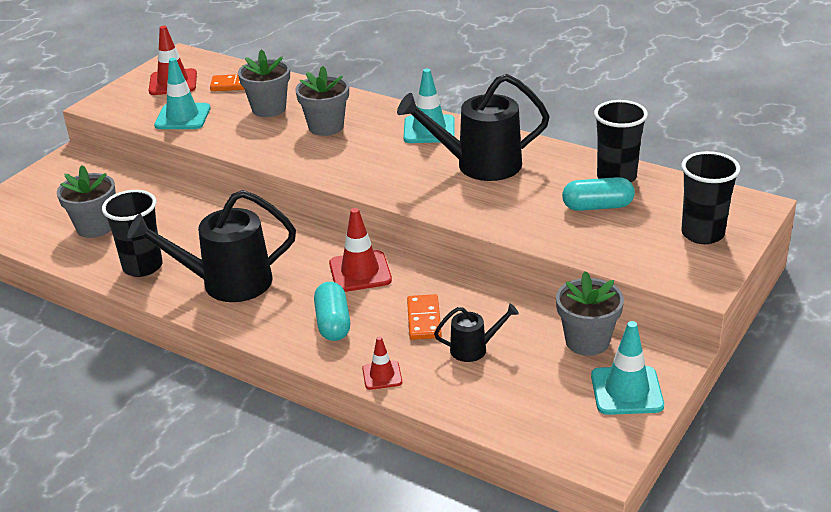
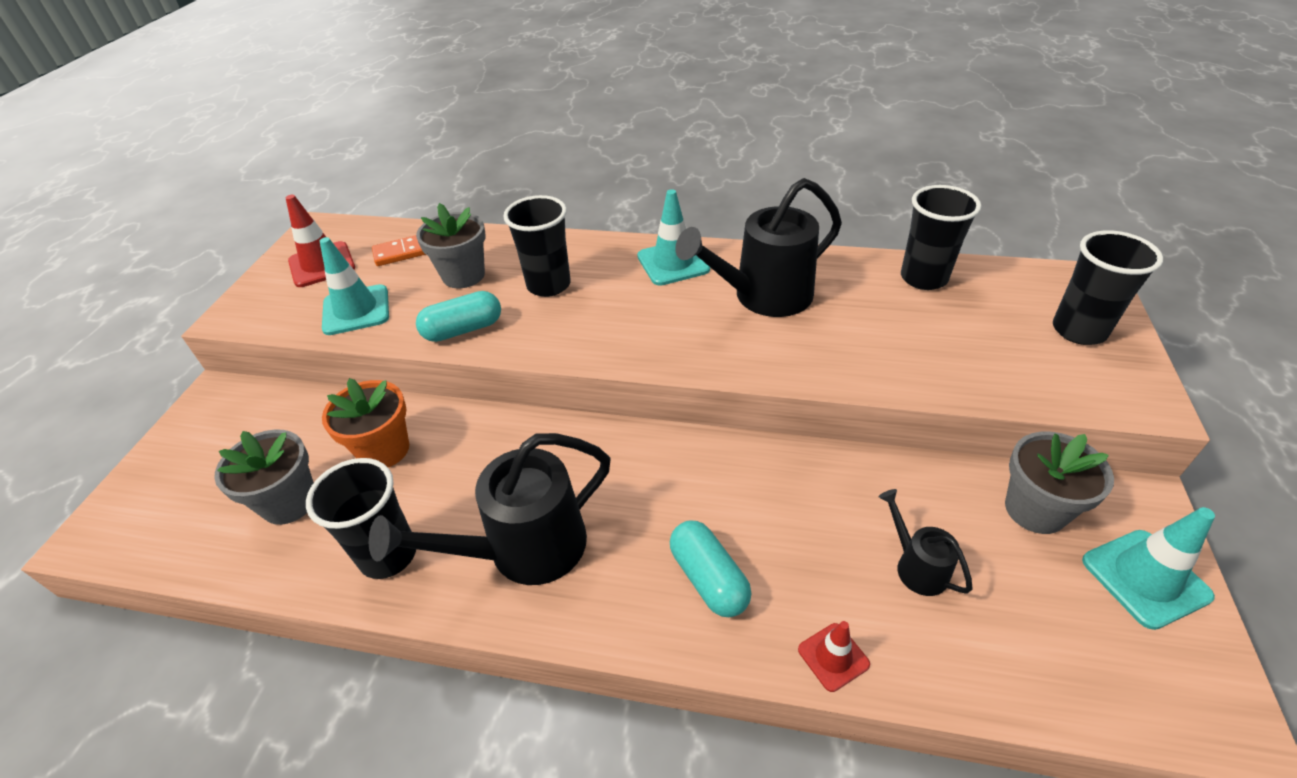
camera: 20 degrees left, 10 degrees up
grey flower pot [295,66,349,136] -> black cup [503,195,571,297]
red traffic cone [329,208,392,292] -> none
orange domino [407,294,442,340] -> none
black watering can [434,303,519,362] -> black watering can turned 90 degrees counterclockwise [878,489,972,596]
turquoise capsule [562,177,635,211] -> turquoise capsule moved to [416,291,501,342]
none -> orange flower pot [322,378,409,467]

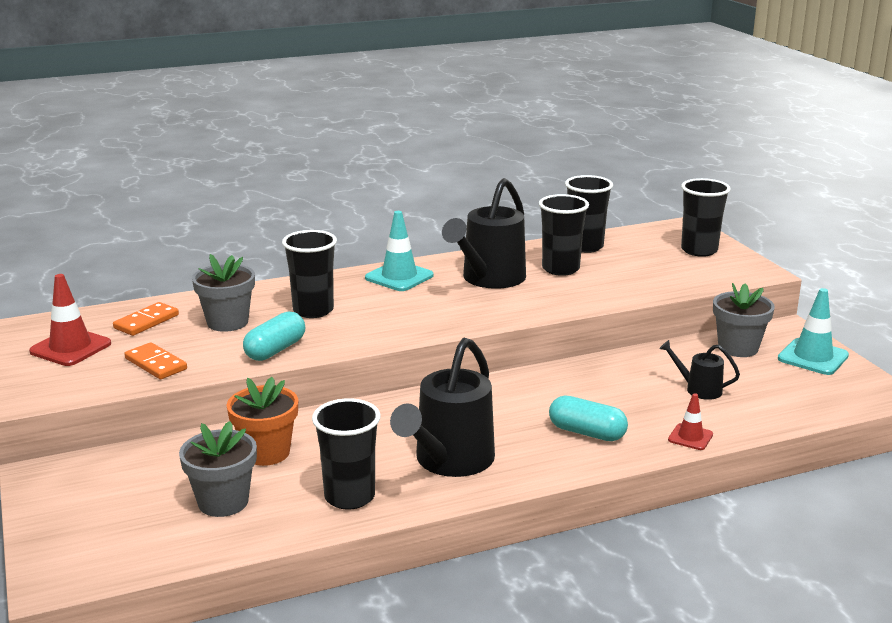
camera: 35 degrees left, 20 degrees down
turquoise traffic cone [320,237,389,335] -> orange domino [124,342,187,379]
none -> black cup [539,194,589,276]

